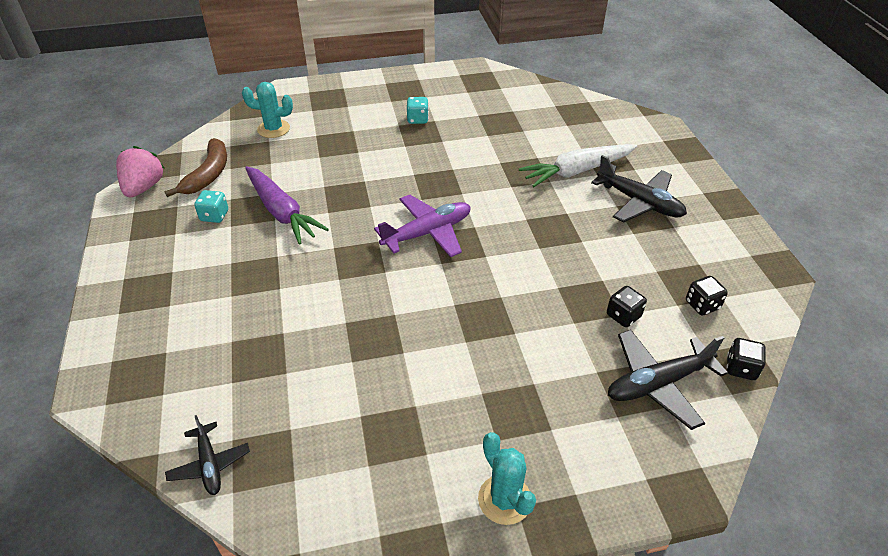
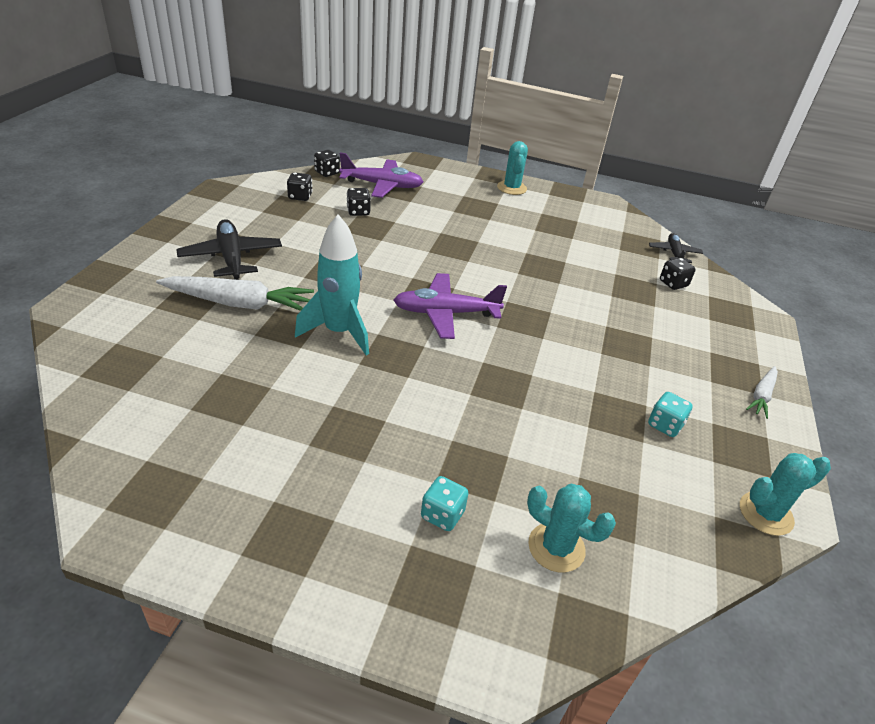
camera: 155 degrees left, 5 degrees down
pink strawberry [116,146,164,197] -> turquoise cactus [740,453,831,536]
brown banana [165,138,227,197] -> none
purple carrot [245,166,329,245] -> none
turquoise dice [407,97,429,124] -> turquoise dice moved to [421,476,469,531]
black plane [608,330,728,430] -> purple plane [339,152,423,198]
none -> turquoise rocket [295,215,369,355]
none -> black dice [660,258,696,290]
none -> white carrot [746,366,778,419]

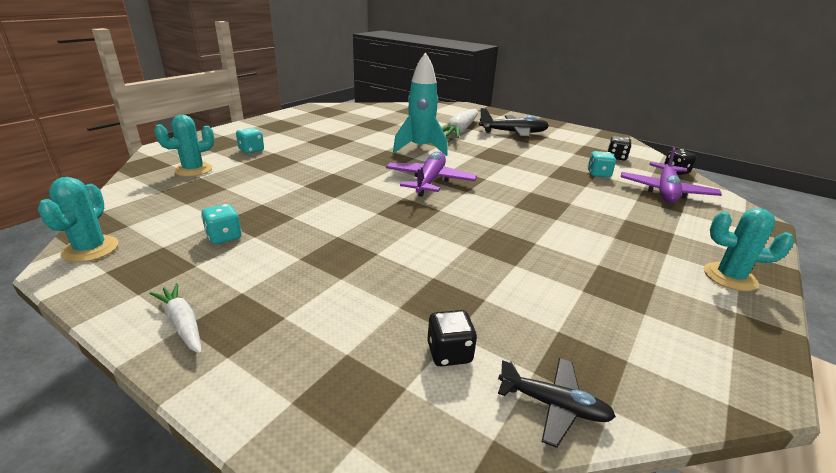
camera: 110 degrees right, 10 degrees down
black dice [347,188,371,216] -> turquoise dice [588,151,616,177]

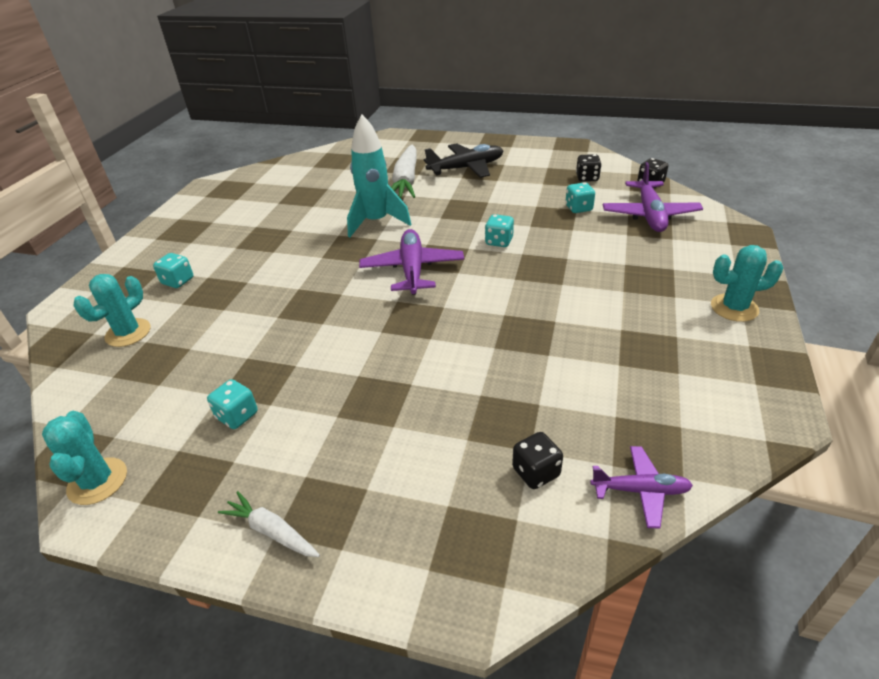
camera: 15 degrees left, 10 degrees up
black plane [498,358,616,448] -> purple plane [590,446,693,529]
none -> turquoise dice [485,214,514,247]

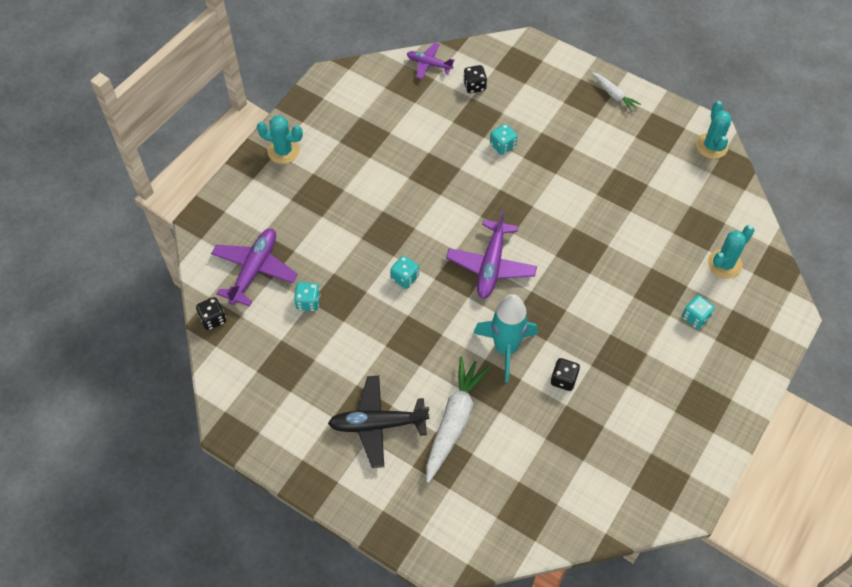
camera: 165 degrees left, 20 degrees up
turquoise dice [207,379,258,429] -> turquoise dice moved to [490,124,517,155]
black dice [576,154,602,182] -> black dice moved to [551,358,580,391]

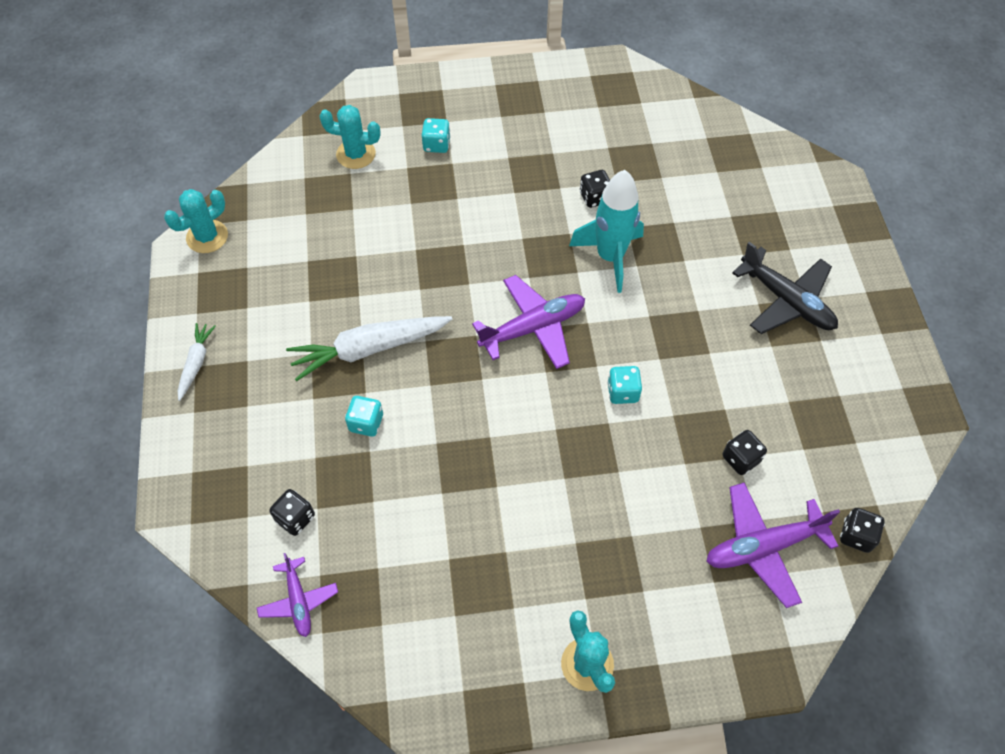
camera: 130 degrees left, 0 degrees up
turquoise dice [294,282,321,311] -> black dice [722,430,767,475]
white carrot [426,356,490,483] -> white carrot moved to [286,316,452,381]

